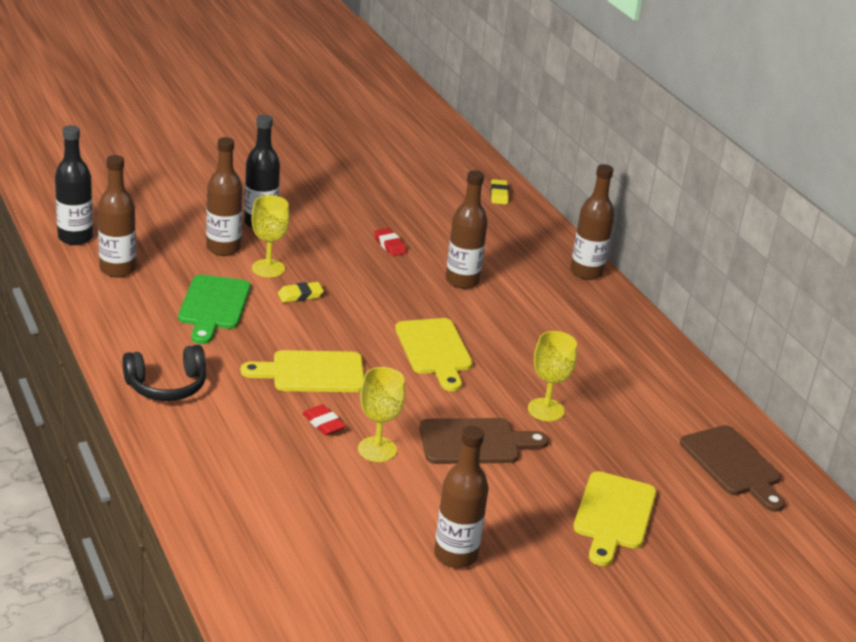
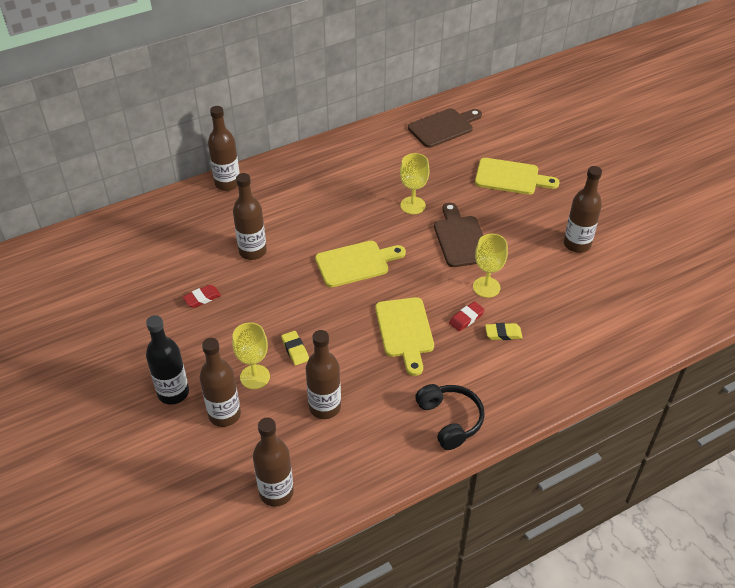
camera: 90 degrees left, 15 degrees up
black bottle [55,125,93,245] -> none
green cutting board [178,275,251,344] -> brown bottle [306,330,341,419]
yellow eraser [490,179,509,204] -> yellow eraser moved to [485,323,523,340]

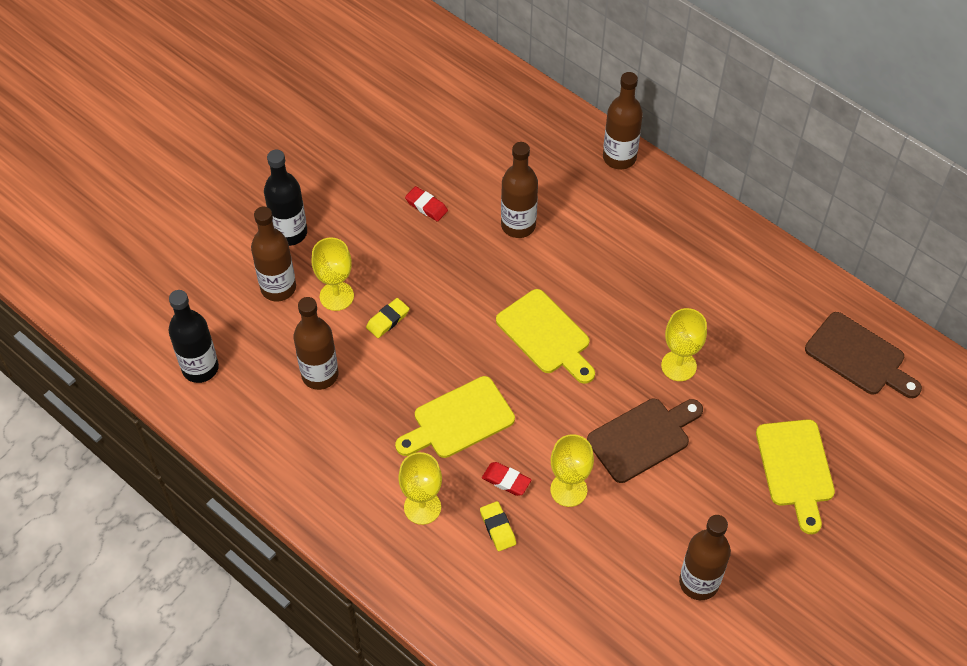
camera: 70 degrees right, 10 degrees up
brown bottle [253,418,294,507] -> black bottle [169,290,219,383]
black headphones [415,384,485,450] -> none
none -> yellow goblet [398,452,442,525]

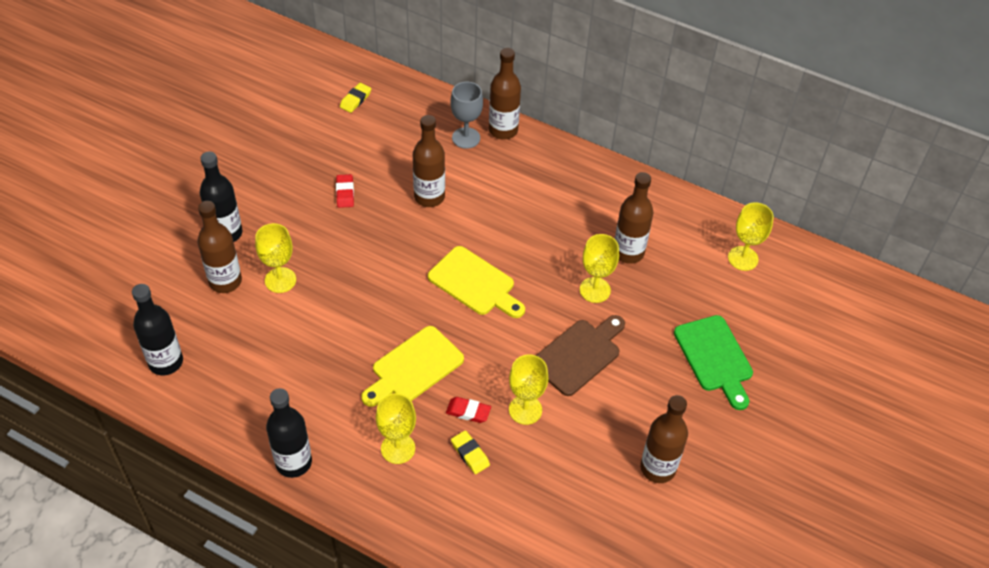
camera: 15 degrees left, 5 degrees down
brown bottle [294,297,338,390] -> brown bottle moved to [615,172,653,264]
yellow eraser [366,298,409,338] -> yellow eraser moved to [340,83,371,113]
red eraser [405,186,448,222] -> red eraser turned 60 degrees clockwise [336,174,354,208]
yellow cutting board [756,419,835,534] -> green cutting board [674,315,753,410]
brown cutting board [805,312,922,398] -> yellow goblet [728,202,774,271]
none -> black bottle [266,388,312,478]
none -> grey goblet [450,82,483,149]

